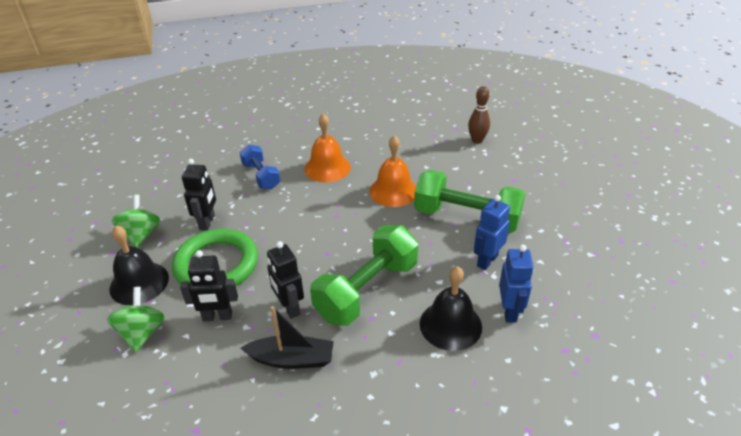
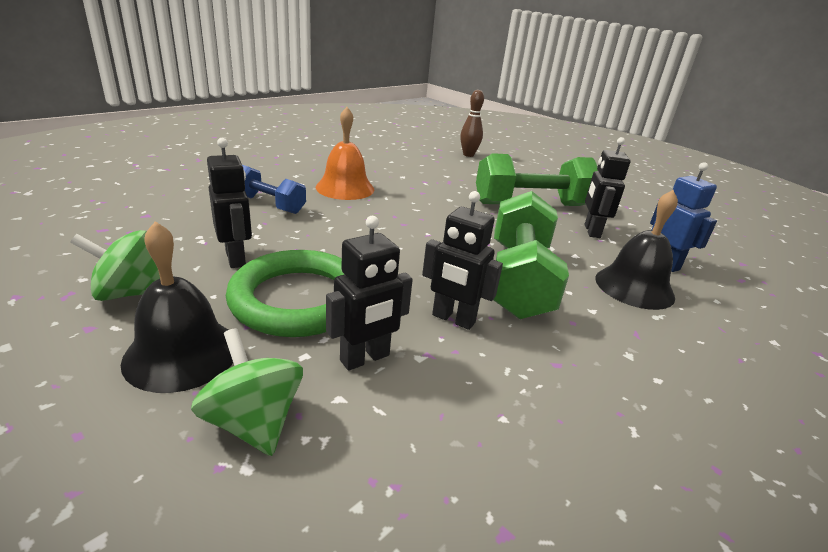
camera: 35 degrees left, 10 degrees down
green spinning top [112,195,161,248] -> green spinning top turned 60 degrees counterclockwise [70,230,160,301]
black boat [241,306,334,369] -> none
orange bell [369,135,416,207] -> none
blue robot [474,195,510,270] -> black robot [585,137,631,238]

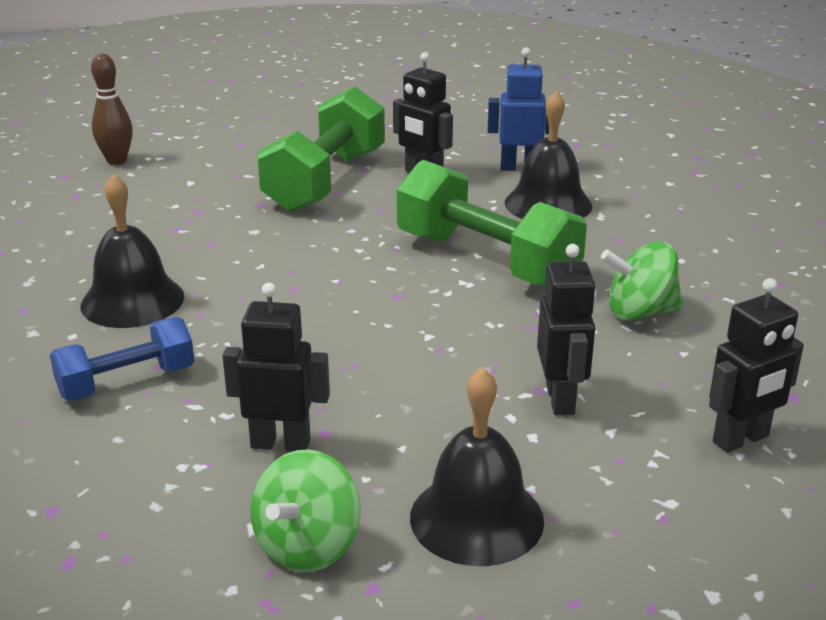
camera: 55 degrees left, 0 degrees up
green spinning top [191,328,303,456] -> green spinning top moved to [601,242,683,321]
green ring [226,250,344,337] -> none
orange bell [316,107,374,200] -> black bell [81,174,184,328]
black robot [422,191,503,330] -> black robot moved to [709,278,804,453]

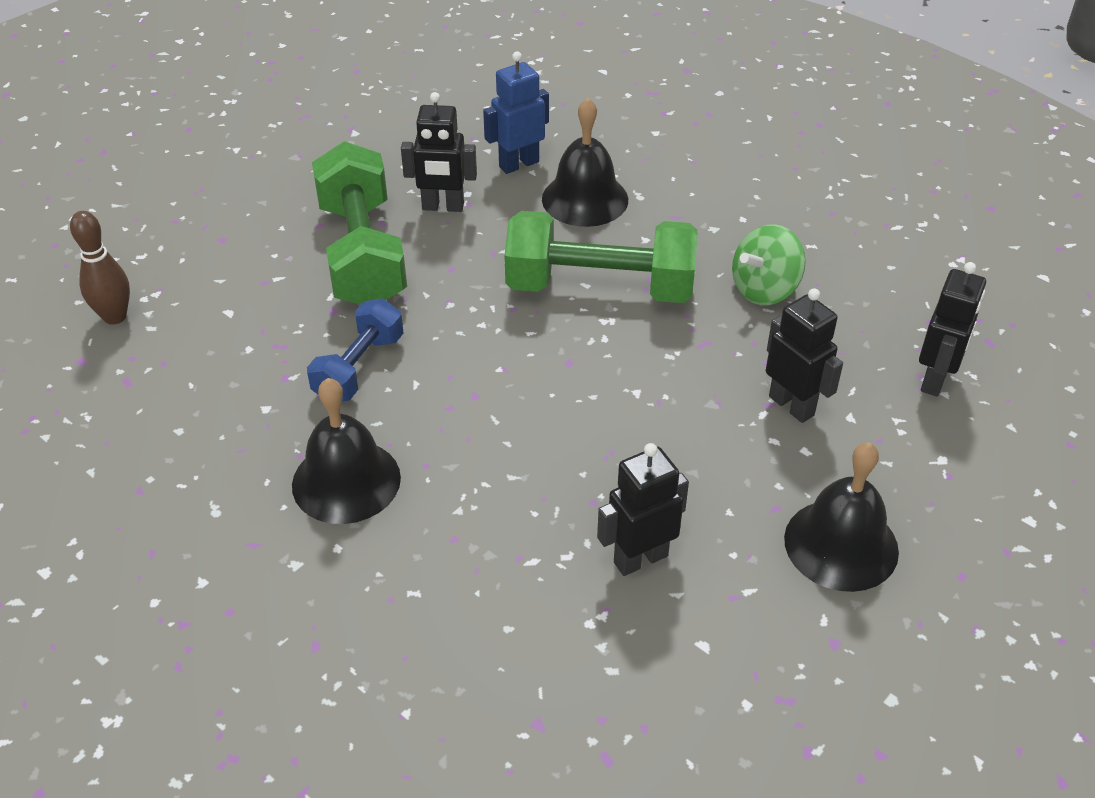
camera: 35 degrees left, 15 degrees up
blue dumbbell [50,317,195,401] -> blue dumbbell moved to [307,299,404,401]
green spinning top [251,449,361,572] -> none

